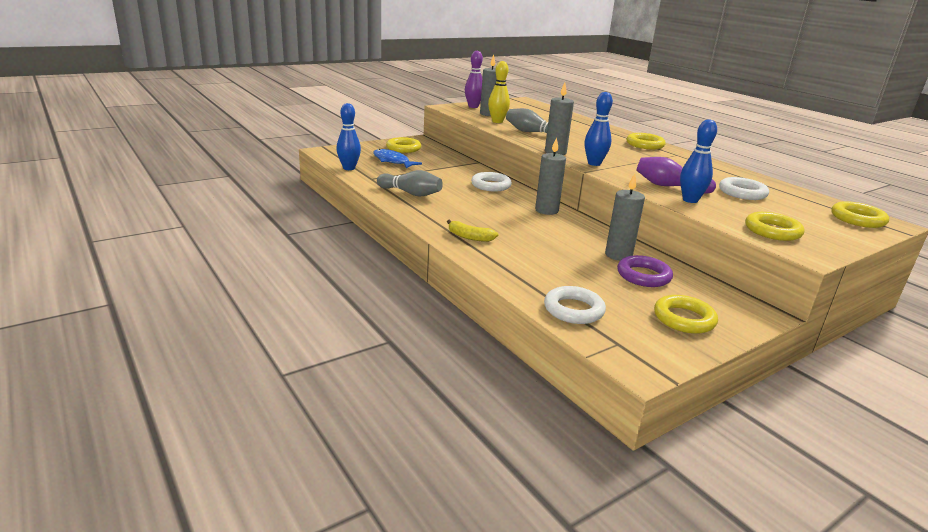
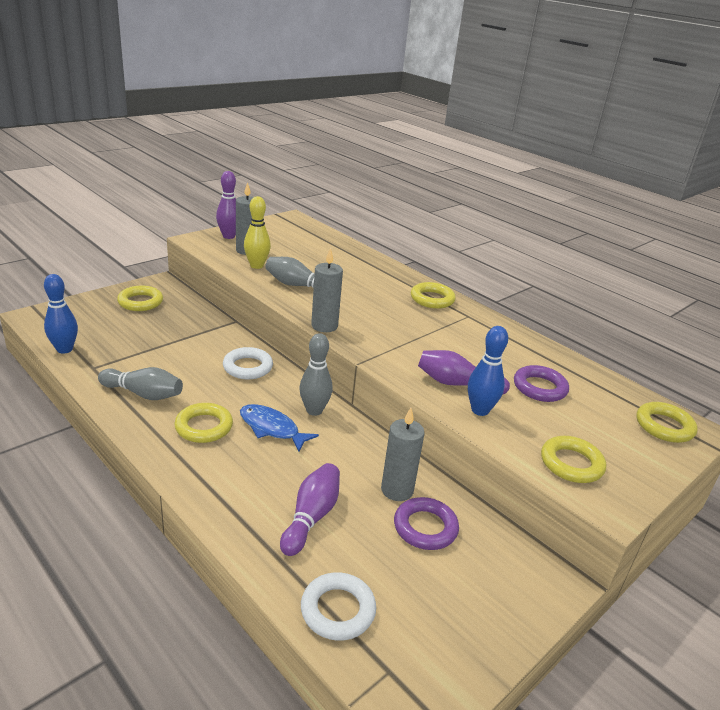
camera: 10 degrees left, 5 degrees up
blue fish [373,149,422,168] -> blue fish moved to [240,404,319,452]
yellow banana [447,220,498,242] -> none
grey candle [535,137,566,215] -> grey bowling pin [299,333,333,416]
blue bowling pin [585,92,613,166] -> none
yellow ring [654,295,718,334] -> yellow ring moved to [174,403,233,443]
white ring [719,177,769,200] -> purple ring [514,365,569,402]
none -> purple bowling pin [280,463,340,556]

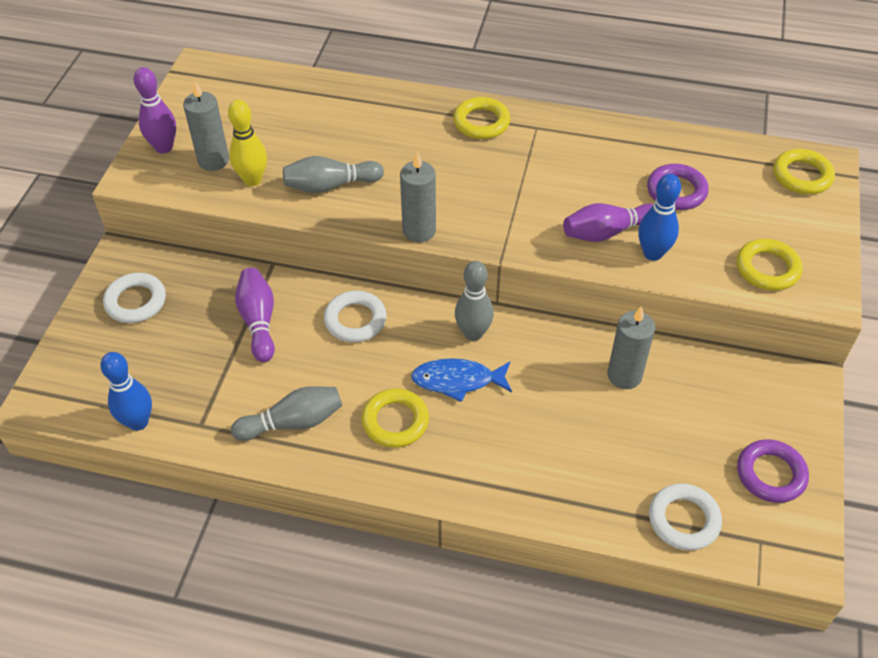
camera: 30 degrees left, 20 degrees up
yellow ring [117,285,163,311] -> white ring [103,273,166,323]
purple bowling pin [280,463,340,556] -> purple bowling pin moved to [235,268,275,362]
purple ring [394,497,459,550] -> purple ring moved to [737,439,809,503]

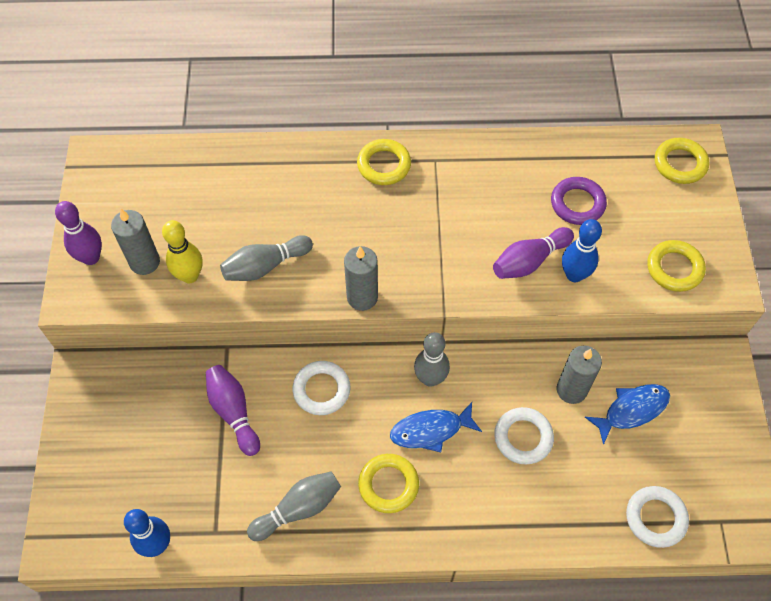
camera: 15 degrees left, 10 degrees up
white ring [103,273,166,323] -> white ring moved to [494,407,554,465]
purple ring [737,439,809,503] -> none
none -> blue fish [585,384,670,445]

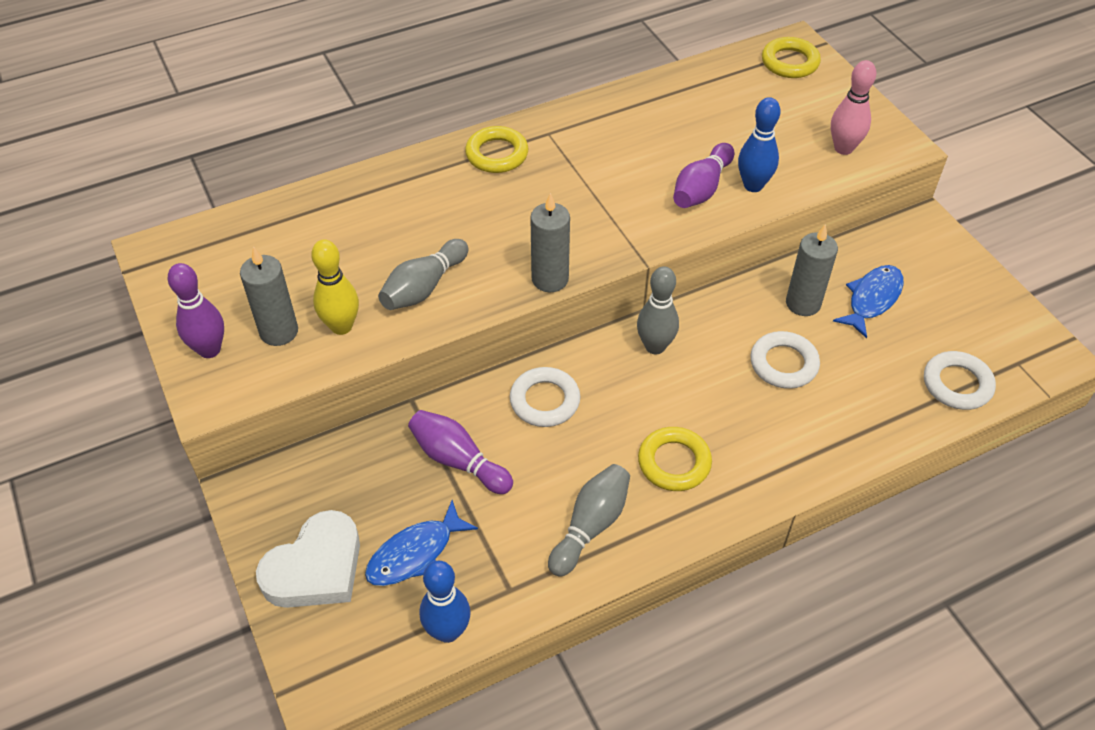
camera: 25 degrees left, 10 degrees down
blue fish [390,402,482,452] -> blue fish moved to [365,500,478,586]
purple ring [551,177,607,225] -> none
yellow ring [647,240,706,292] -> pink bowling pin [831,60,876,155]
none -> white heart [256,510,360,608]

